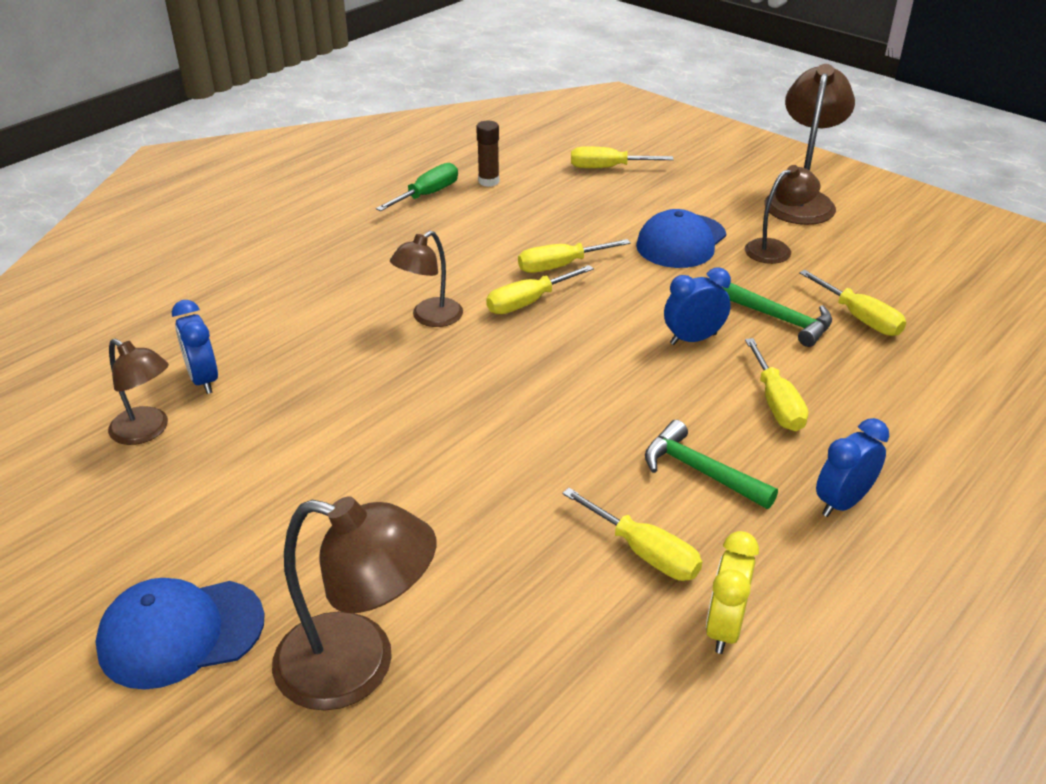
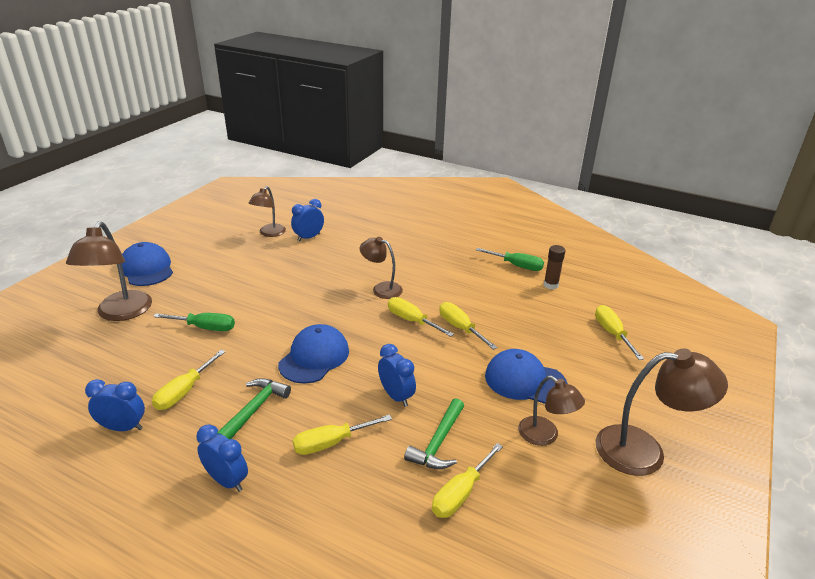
camera: 75 degrees right, 5 degrees down
yellow clock [706,531,759,654] -> blue clock [85,379,145,431]
none -> green screwdriver [153,313,235,331]
none -> blue cap [278,324,349,384]

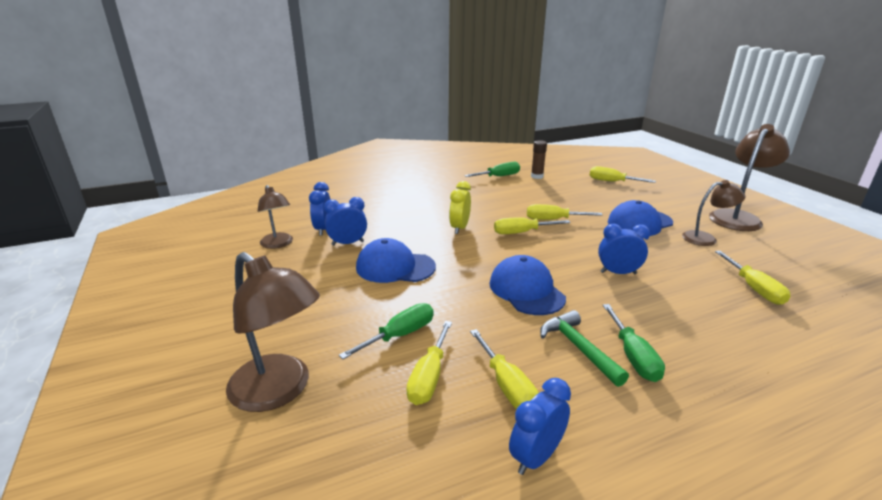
camera: 50 degrees left, 5 degrees down
blue cap [122,242,173,286] -> blue cap moved to [356,238,436,283]
blue clock [196,425,248,492] -> blue clock moved to [324,197,367,246]
yellow screwdriver [293,415,392,455] -> yellow screwdriver moved to [406,321,452,405]
brown lamp [360,237,403,299] -> yellow clock [449,181,471,234]
green hammer [404,398,464,469] -> none
none -> green screwdriver [603,304,665,382]

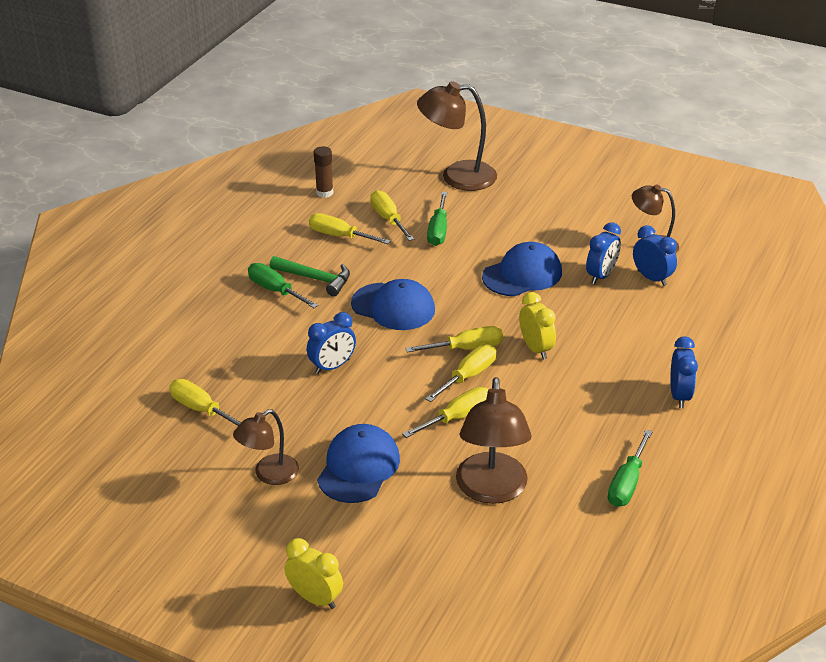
camera: 140 degrees right, 10 degrees up
blue clock [509,378,571,475] -> blue clock moved to [670,336,698,408]
brown glue stick [531,140,547,179] -> brown glue stick moved to [314,146,333,198]
yellow screwdriver [590,166,656,183] -> yellow screwdriver moved to [405,326,503,353]
brown lamp [709,124,790,231] -> brown lamp moved to [456,377,531,504]
none -> yellow clock [285,538,343,609]

